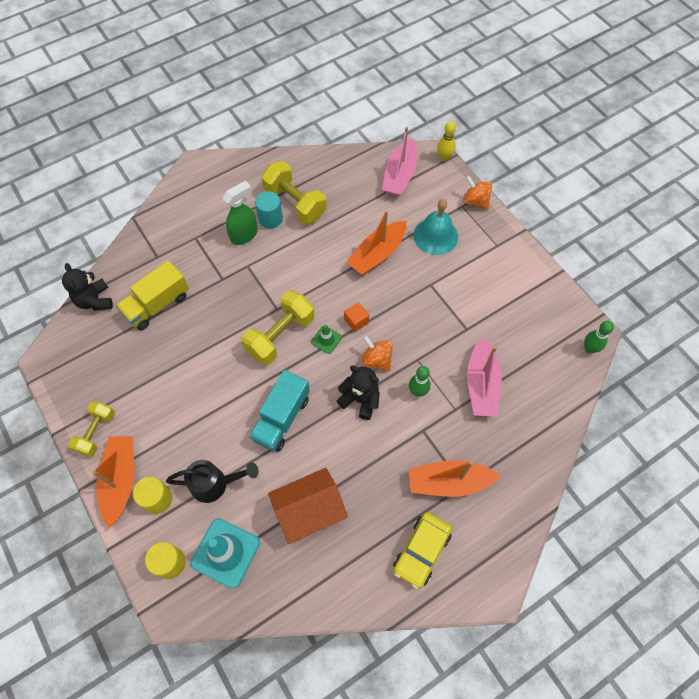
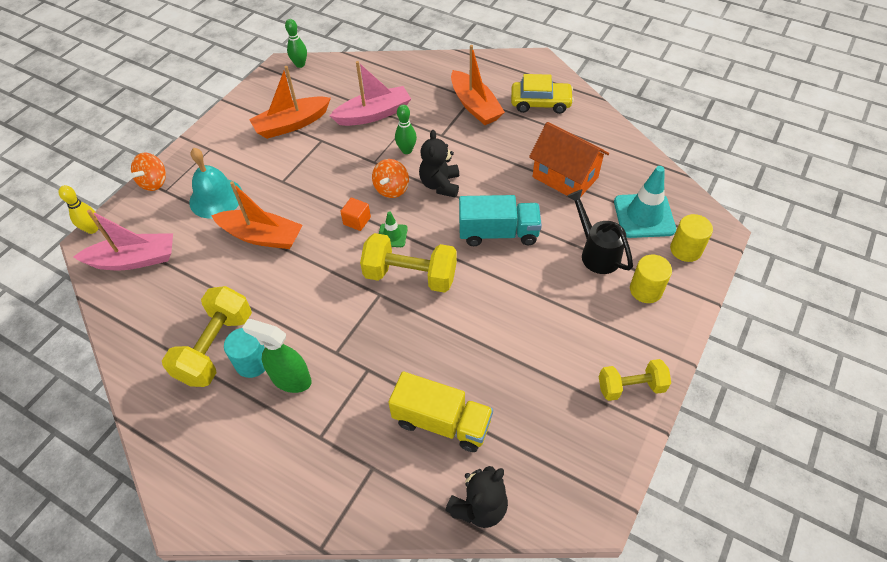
camera: 115 degrees left, 10 degrees down
orange boat [92,436,134,528] -> orange boat moved to [249,66,331,139]

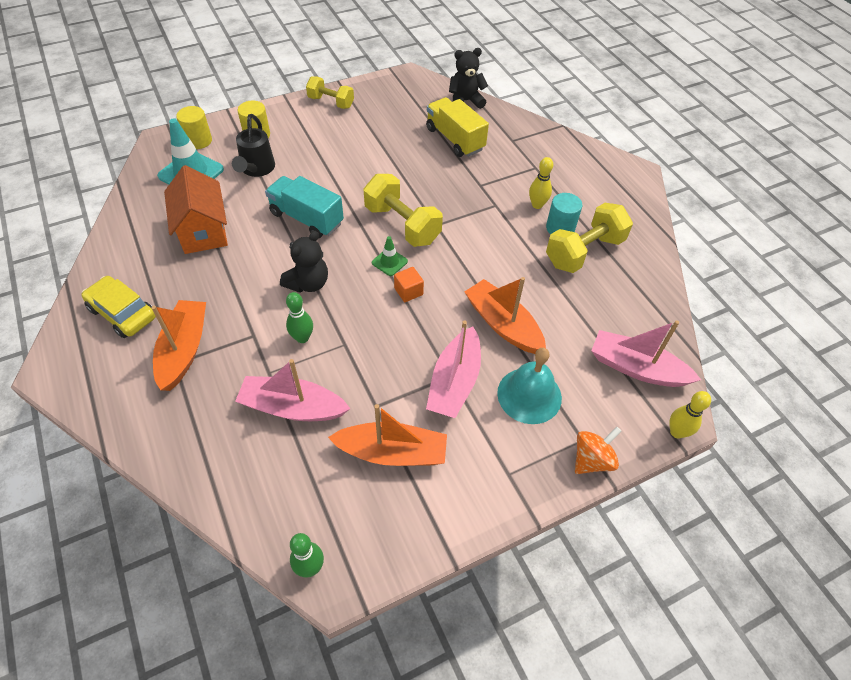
camera: 150 degrees left, 0 degrees up
green spray bottle [242,319,312,393] -> yellow bowling pin [529,157,553,209]
orange spinning top [372,159,409,198] -> none
none -> pink boat [426,321,481,418]

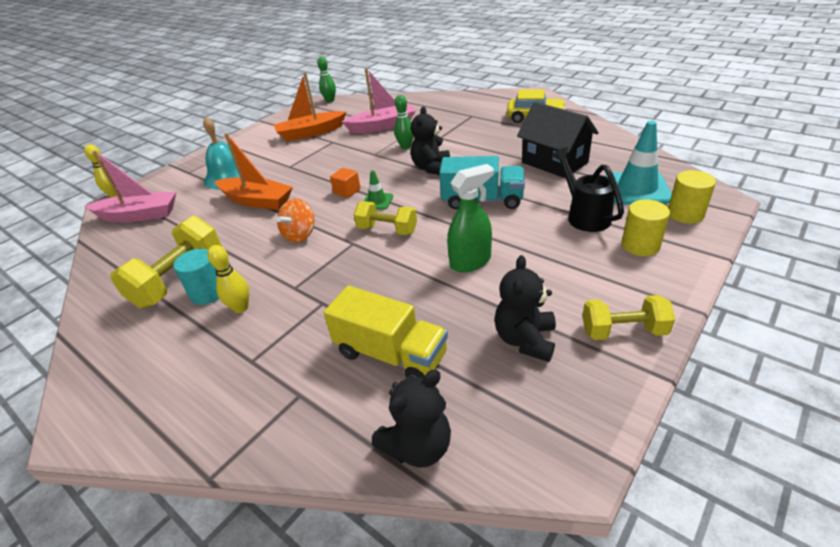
camera: 160 degrees right, 15 degrees down
orange boat [151,300,206,391] -> none
orange house [164,165,228,254] -> black house [517,102,599,178]
yellow dumbbell [364,174,443,247] -> yellow dumbbell [354,201,417,235], size x0.64
pink boat [426,321,481,418] -> none
orange spinning top [575,427,621,474] -> orange spinning top moved to [276,199,315,243]
none -> green spray bottle [447,164,494,272]
none -> black teddy bear [495,255,556,362]

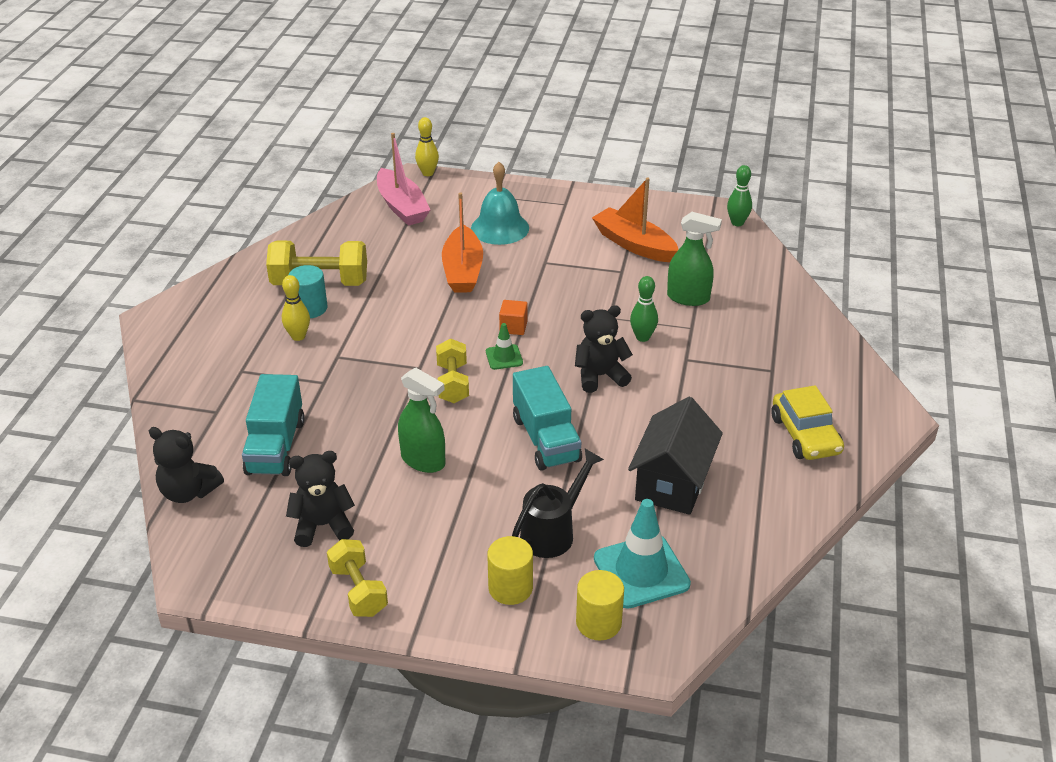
camera: 60 degrees right, 0 degrees up
orange spinning top [276,199,315,243] -> none
yellow truck [324,286,448,378] -> turquoise truck [242,374,305,476]
pink boat [342,68,415,133] -> green spray bottle [667,212,722,306]

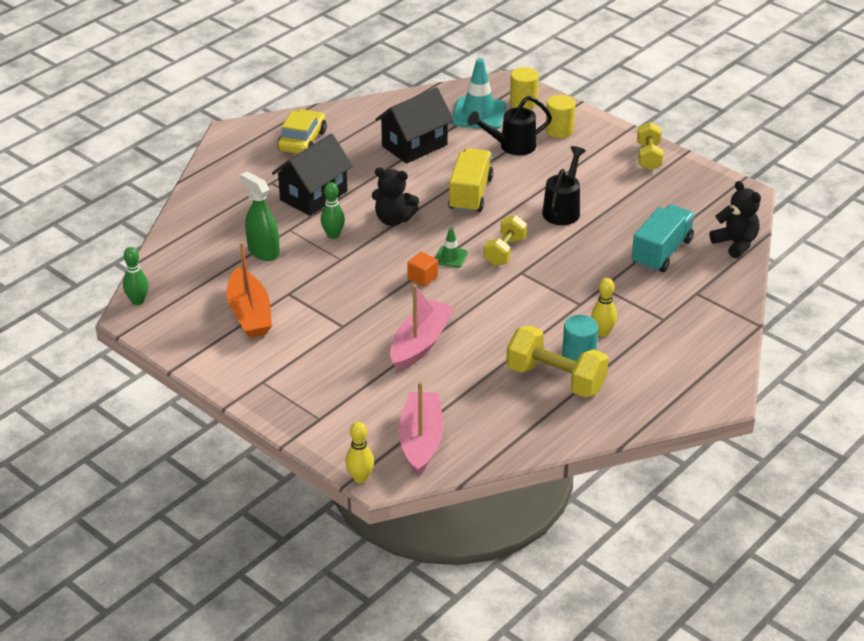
camera: 150 degrees left, 0 degrees up
black teddy bear [286,451,355,547] -> none
green spray bottle [398,367,445,473] -> black watering can [542,146,586,225]
orange boat [442,193,483,293] -> pink boat [390,284,455,371]
turquoise bell [471,162,529,245] -> none
turquoise truck [513,366,582,471] -> yellow truck [448,148,493,213]
none -> black house [272,134,353,216]

